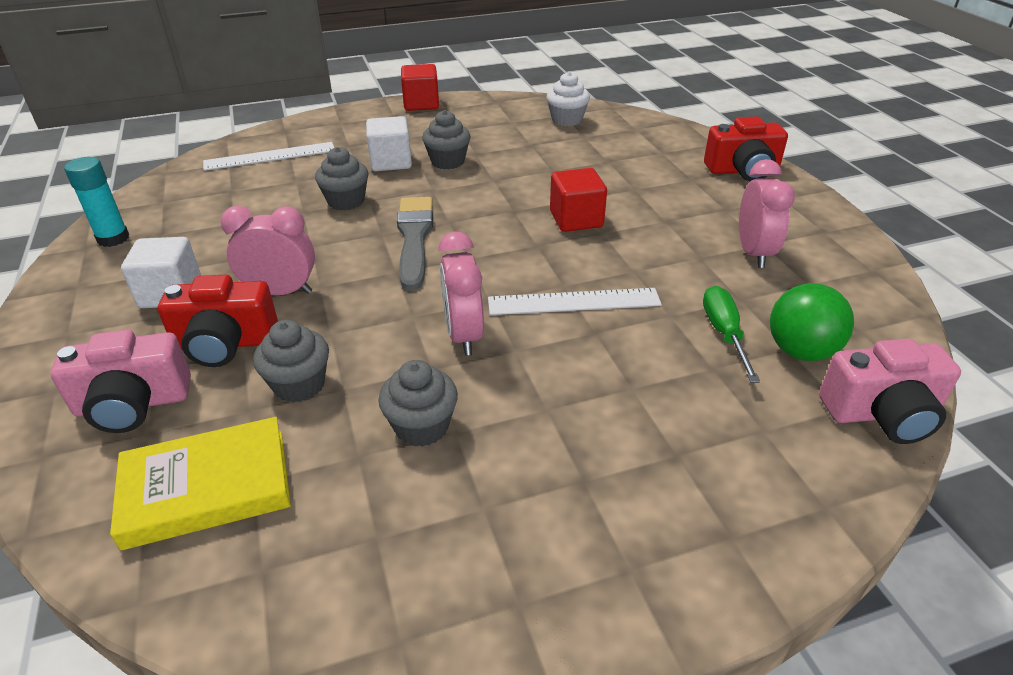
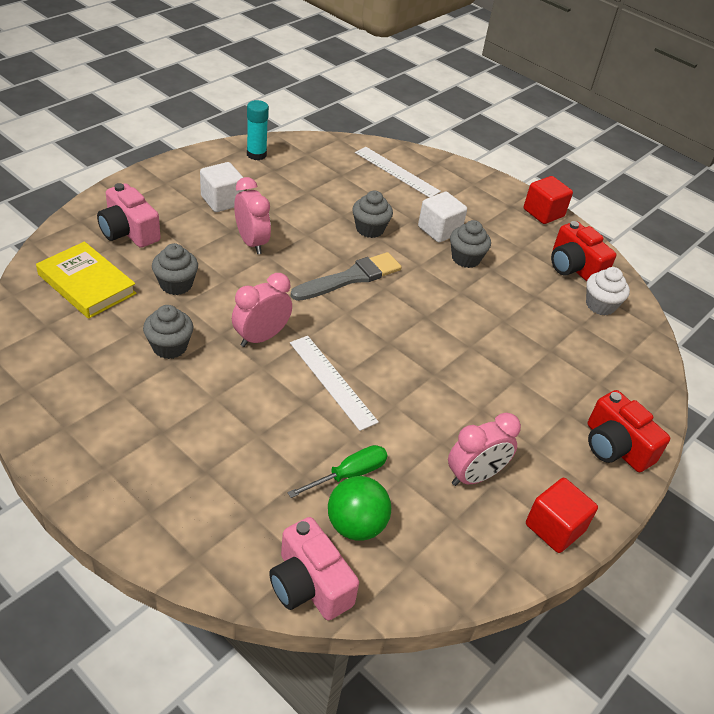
camera: 55 degrees right, 5 degrees up
red camera [158,275,278,367] -> red camera moved to [551,221,616,282]
red cube [550,168,607,232] -> red cube moved to [526,478,598,553]

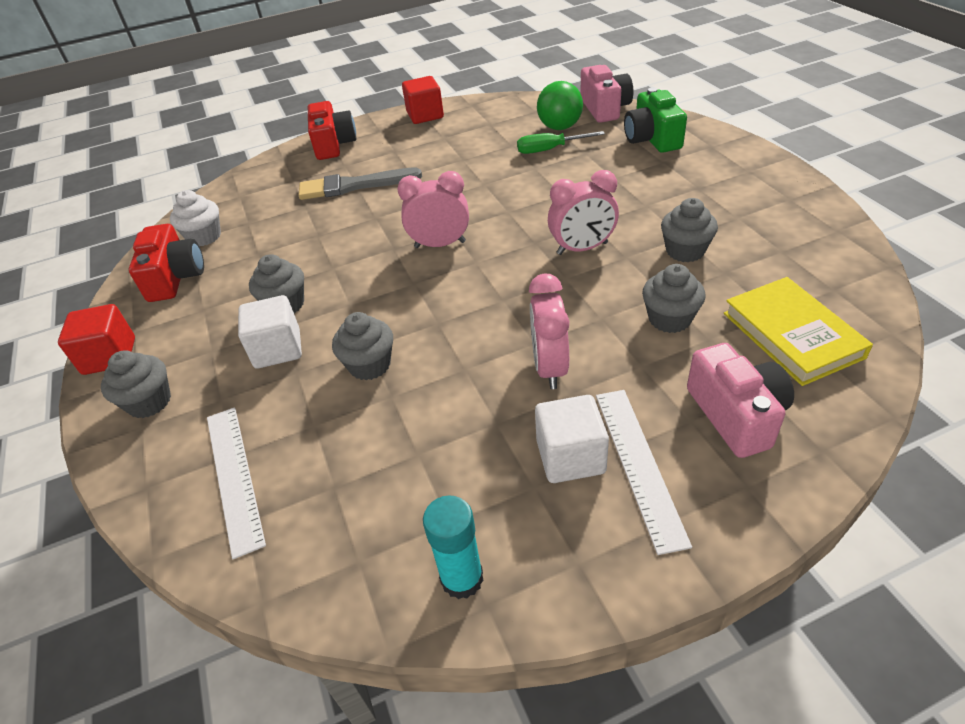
camera: 145 degrees left, 0 degrees up
white ruler [290,336,379,431] -> white ruler moved to [596,390,692,555]
grey brush [291,252,402,301] -> grey brush moved to [298,167,422,200]
pink clock [448,413,521,486] -> pink clock moved to [397,171,469,248]
none -> grey cupcake [101,350,171,418]
none -> green camera [624,87,687,153]

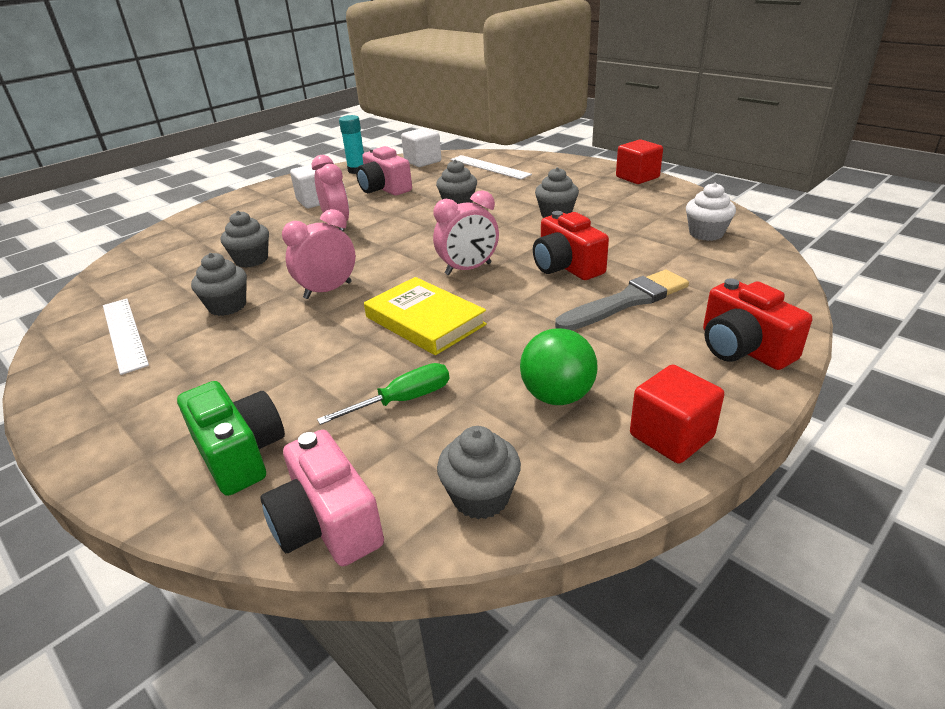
camera: 155 degrees right, 10 degrees down
grey cupcake [101,350,171,418] -> grey cupcake moved to [437,426,521,519]
red camera [129,224,204,302] -> red camera moved to [533,211,609,280]
white cube [238,295,302,369] -> white cube moved to [401,128,441,167]
green ball [537,81,583,130] -> green ball moved to [520,328,598,405]
white ruler [596,390,692,555] -> white ruler moved to [103,298,149,375]
pink camera [687,343,794,458] -> pink camera moved to [356,146,412,196]
yellow book [724,277,873,386] -> yellow book moved to [364,277,487,355]

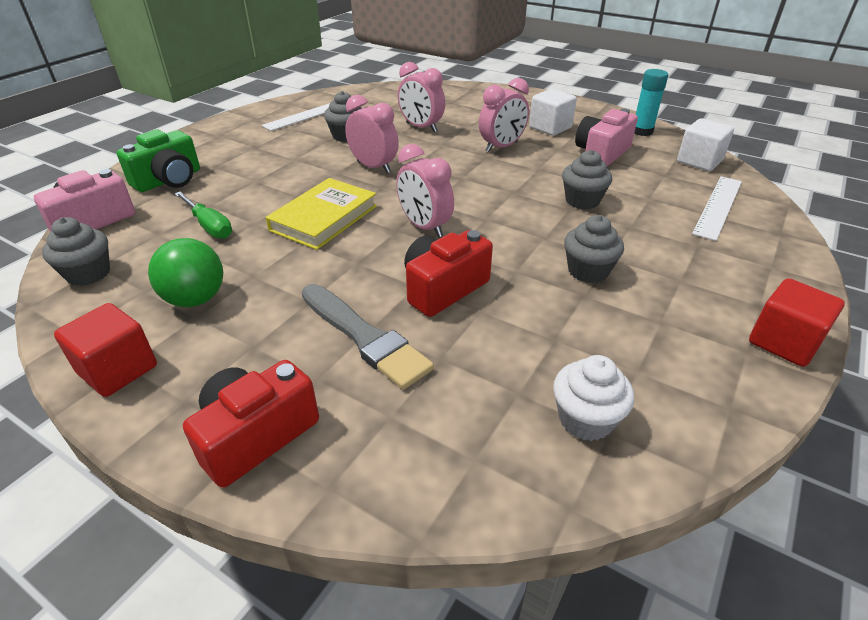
camera: 75 degrees right, 5 degrees up
grey cupcake [221,211,269,268] -> pink clock [398,62,445,132]

